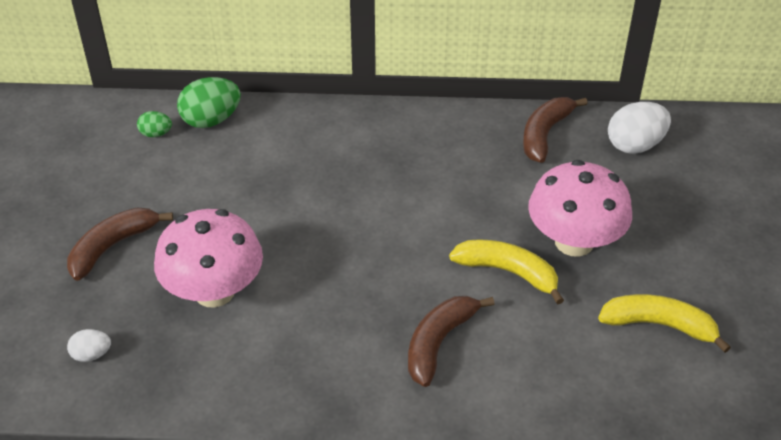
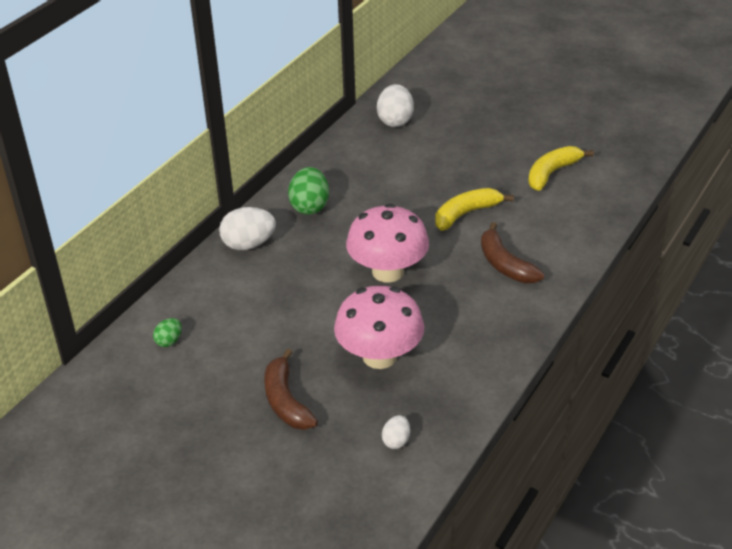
camera: 60 degrees left, 5 degrees down
green egg [177,77,241,128] -> green egg moved to [288,167,329,215]
brown banana [523,97,588,163] -> none
pink mushroom [528,160,632,257] -> pink mushroom moved to [346,204,429,283]
none -> white egg [219,207,276,250]

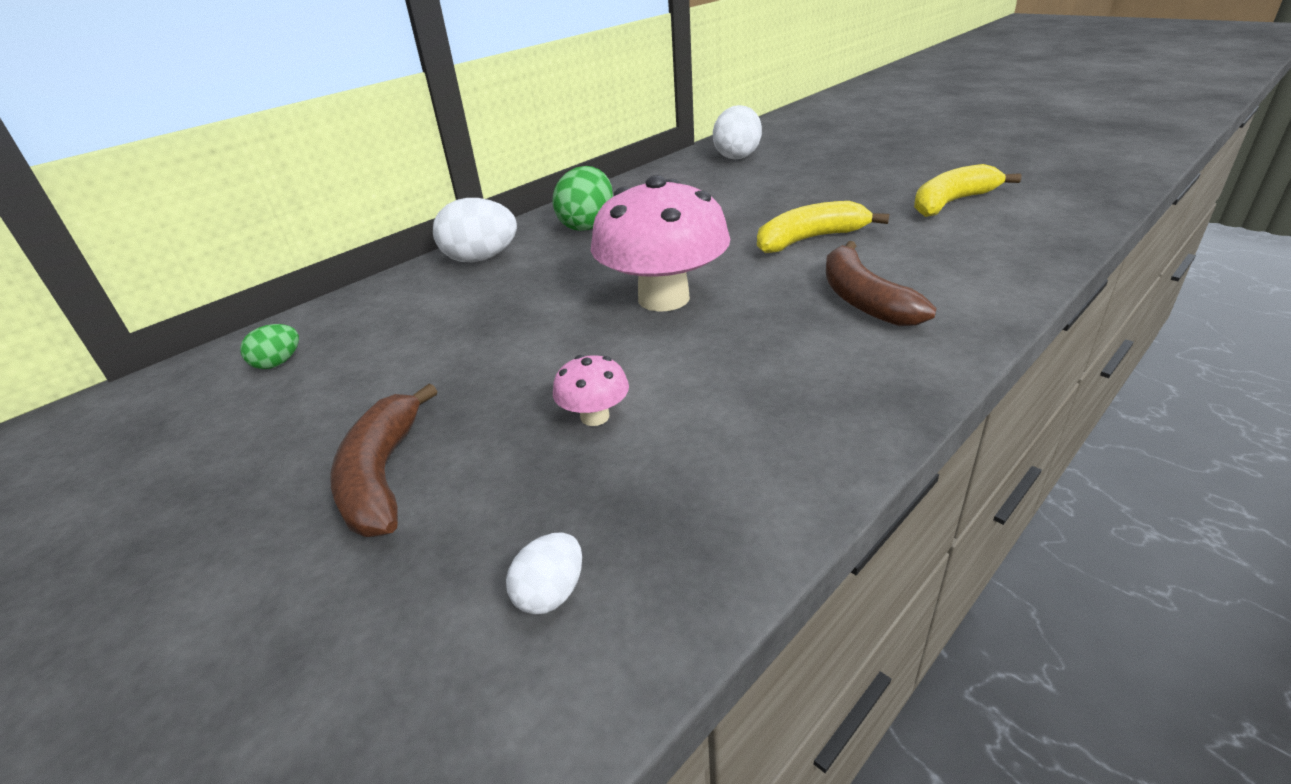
camera: 15 degrees right, 5 degrees down
pink mushroom [334,286,424,369] -> pink mushroom [553,355,629,426], size x0.44

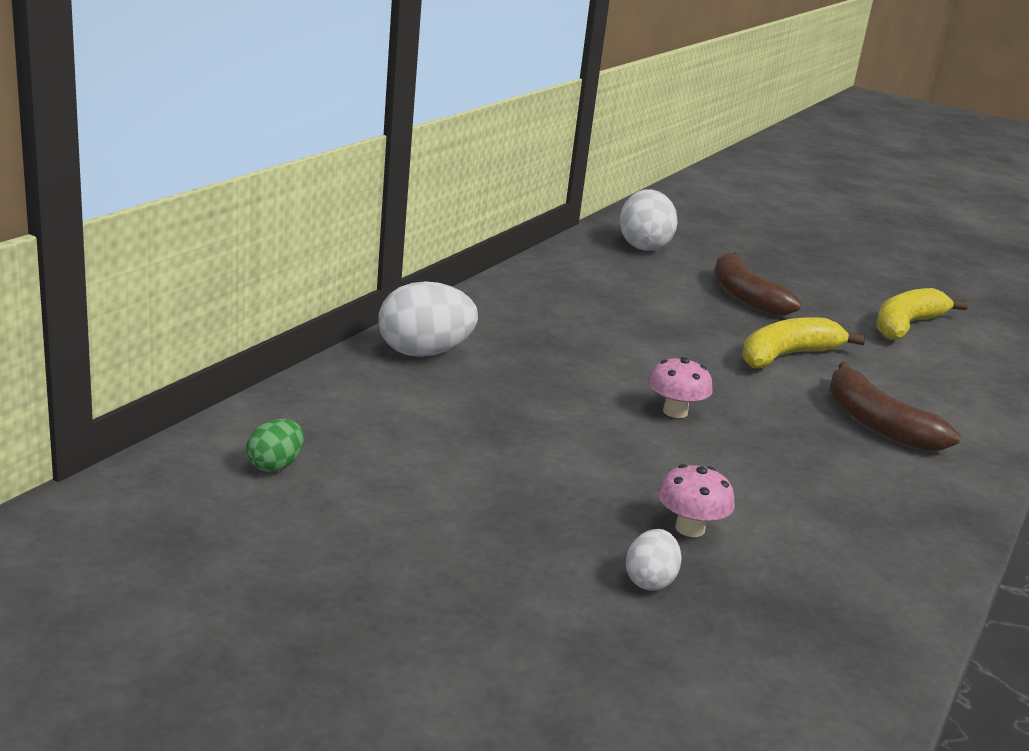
camera: 20 degrees left, 10 degrees down
brown banana [330,383,437,537] -> brown banana moved to [715,252,801,315]
white egg [506,532,582,615] -> white egg moved to [626,529,682,591]
green egg [552,166,613,231] -> none
pink mushroom [591,175,730,312] -> pink mushroom [648,357,712,418], size x0.44

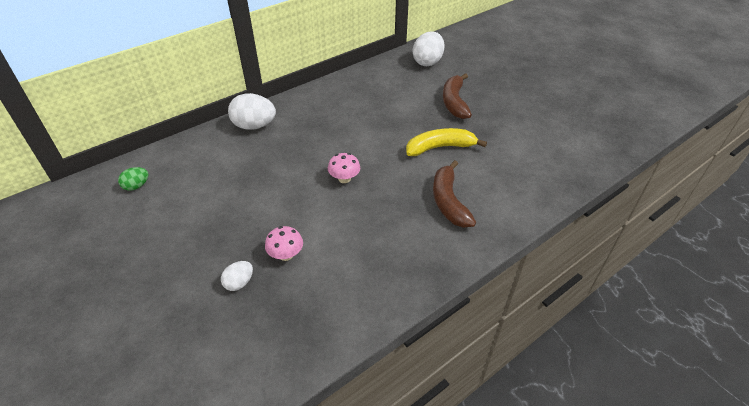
camera: 25 degrees right, 20 degrees up
yellow banana [876,288,968,340] -> none

